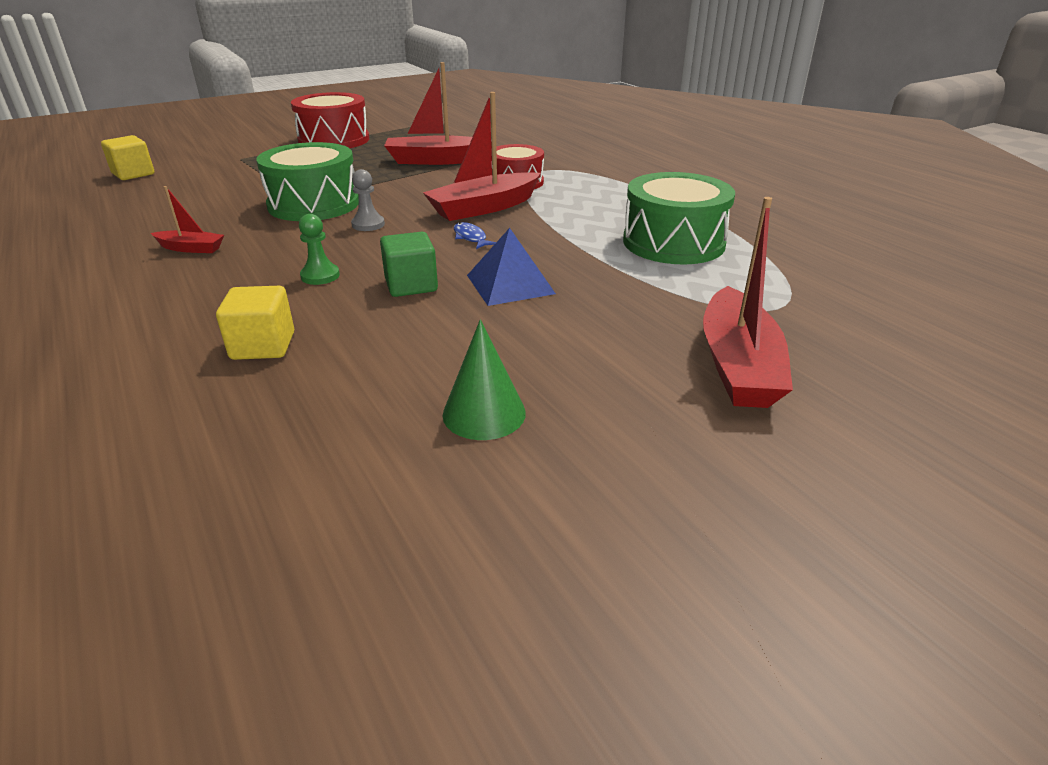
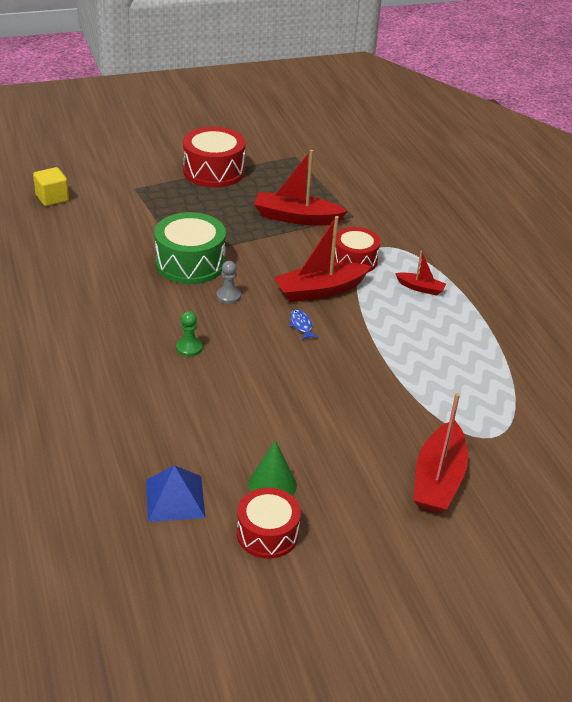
camera: 10 degrees right, 5 degrees up
red boat [151,186,224,253] -> red boat moved to [395,251,446,296]
yellow cube [216,286,294,360] -> none
green cube [380,232,438,297] -> none
blue pyramid [467,228,556,306] -> blue pyramid moved to [146,465,205,522]
green drum [623,172,735,264] -> none
none -> red drum [237,488,301,559]

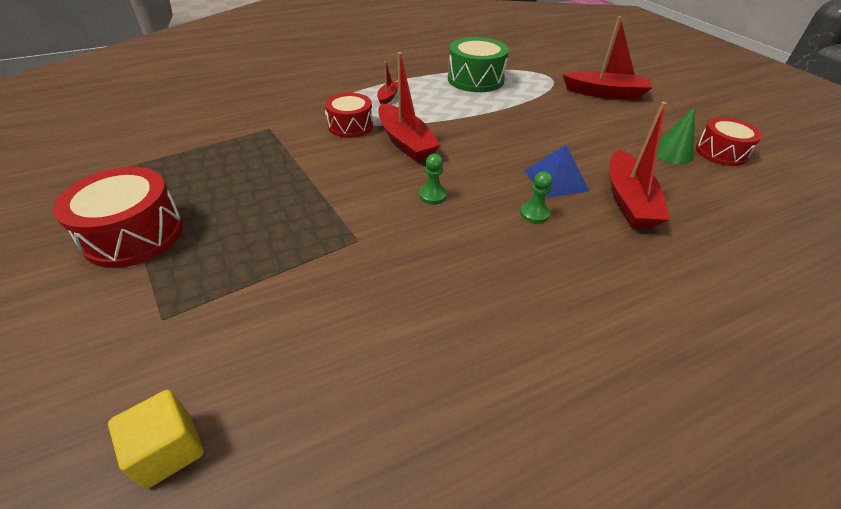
camera: 95 degrees left, 5 degrees up
blue pyramid [146,465,205,522] -> blue pyramid moved to [524,145,589,198]
green drum [154,212,226,284] -> green drum moved to [448,37,509,92]
grey pawn [216,261,241,304] -> green pawn [419,154,447,205]
red boat [254,150,348,226] -> red boat moved to [609,102,670,228]
blue fish [289,309,318,340] -> none

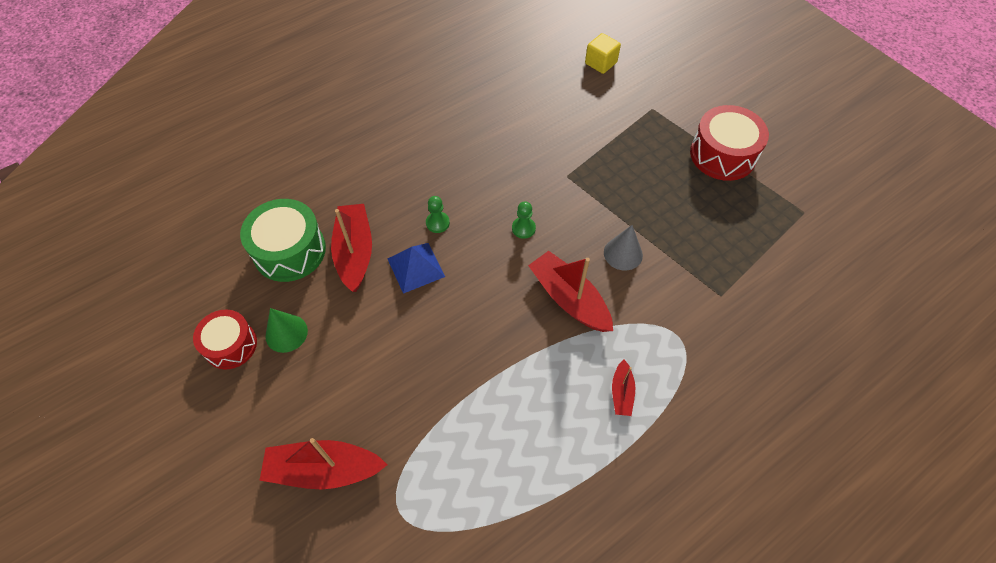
camera: 170 degrees right, 15 degrees up
red drum [325,93,373,138] -> none
green drum [448,37,509,92] -> green drum moved to [240,199,326,282]
none -> grey cone [604,225,643,271]

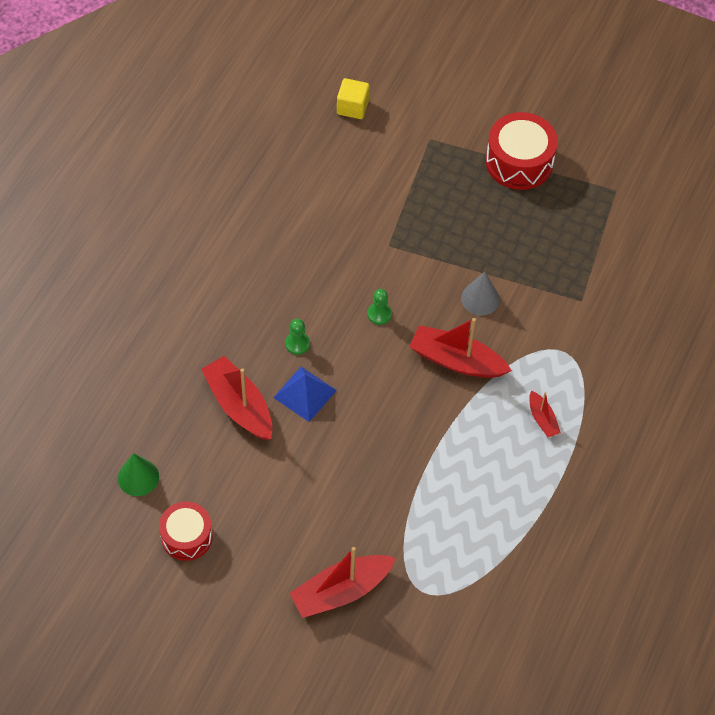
camera: 30 degrees left, 0 degrees up
green drum [240,199,326,282] -> none
green cone [265,308,308,353] -> green cone moved to [118,453,159,496]

